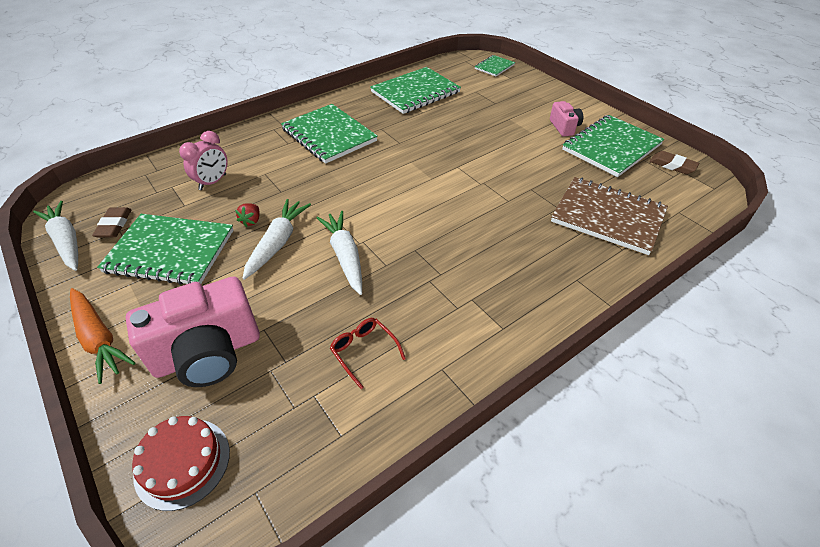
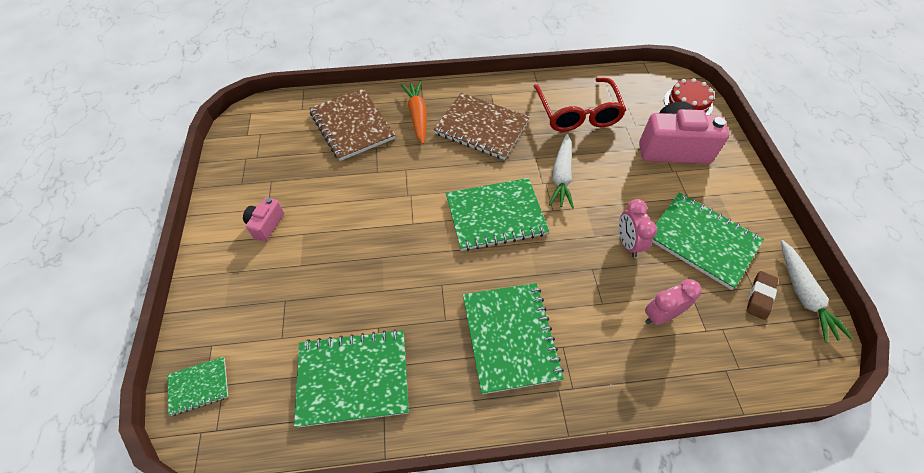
camera: 150 degrees left, 10 degrees up
orange carrot [70,288,136,384] -> orange carrot moved to [401,81,427,144]
red strawberry [235,203,260,227] -> pink clock [619,199,657,258]
white carrot [242,199,311,280] -> none
red glasses [330,318,406,389] -> red glasses [533,78,626,132], size x2.13
green notebook [562,115,664,177] -> green notebook moved to [446,178,549,251]
brown eraser [649,151,699,174] -> none
none -> brown notebook [433,93,530,160]

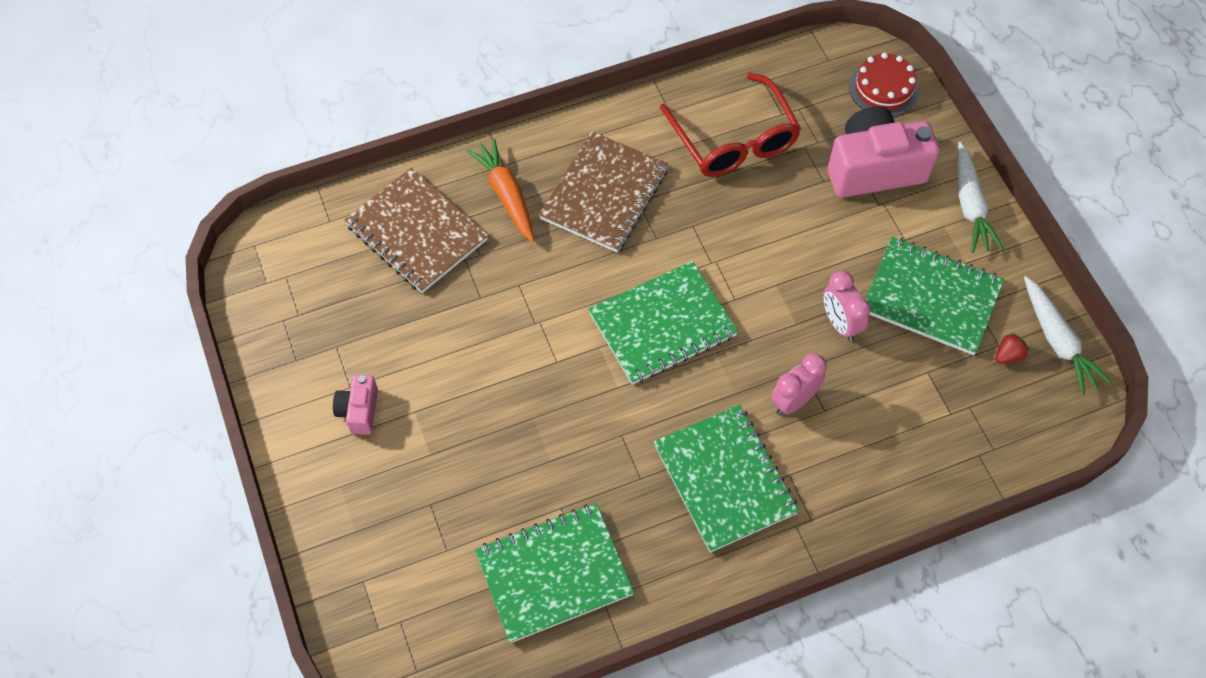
camera: 15 degrees left, 5 degrees up
green notebook [167,357,228,416] -> none
brown notebook [433,93,530,160] -> brown notebook turned 75 degrees counterclockwise [539,131,669,253]
white carrot [549,134,574,209] -> white carrot moved to [957,142,1004,253]
pink clock [645,279,702,325] -> pink clock moved to [771,353,827,415]
brown eraser [746,271,778,320] -> red strawberry [996,333,1029,364]

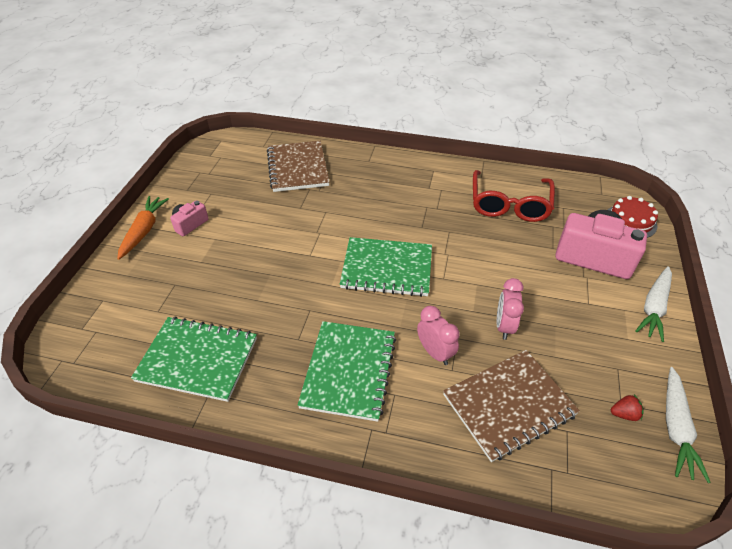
camera: 35 degrees right, 15 degrees down
orange carrot [466,138,534,242] -> orange carrot moved to [117,196,169,260]
brown notebook [539,131,669,253] -> brown notebook moved to [443,350,580,462]
pink clock [771,353,827,415] -> pink clock turned 60 degrees clockwise [417,306,459,365]
green notebook [865,237,1004,355] -> none

